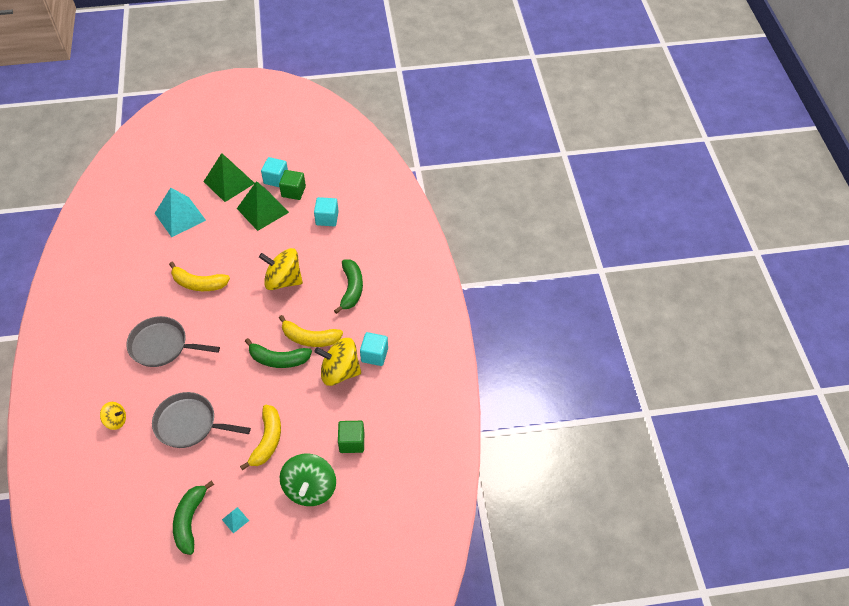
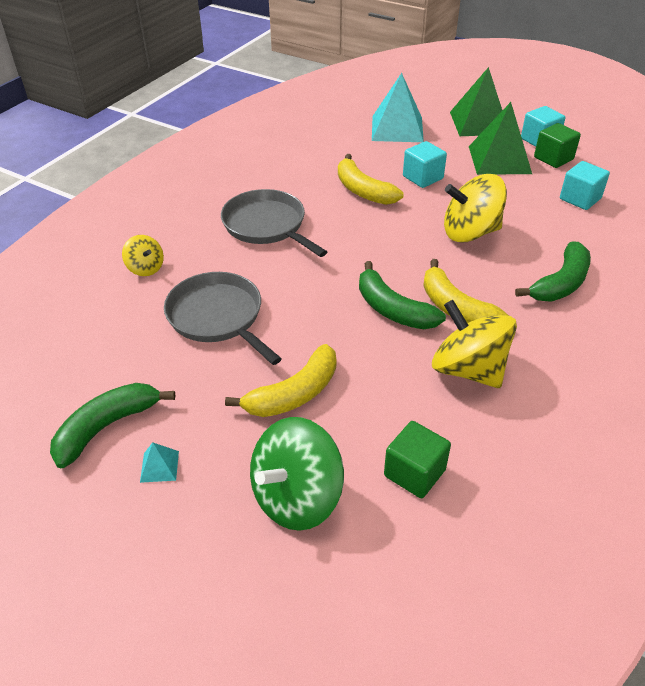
camera: 40 degrees right, 10 degrees down
yellow spinning top [259,248,303,290] -> yellow spinning top turned 60 degrees counterclockwise [444,174,507,243]
turquoise cube [360,332,388,366] -> turquoise cube moved to [403,141,447,188]

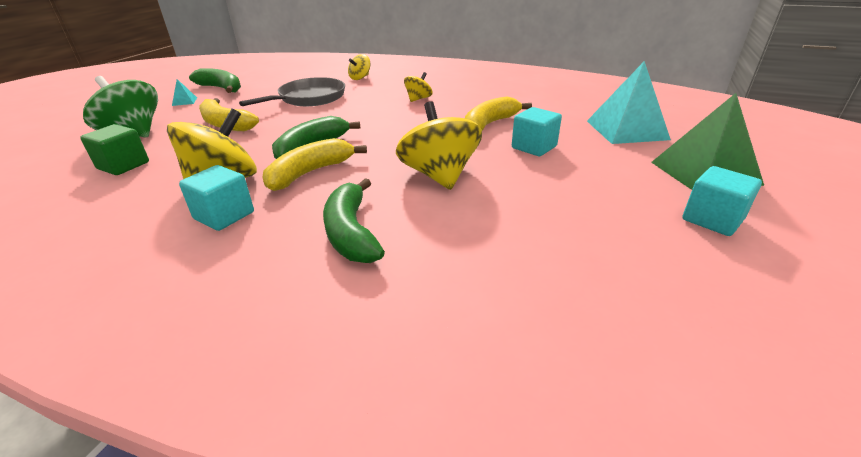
camera: 80 degrees right, 10 degrees down
grey pan [221,189,327,257] -> yellow spinning top [404,72,433,102]
green pyramid [469,102,532,175] -> none
green banana [515,242,591,302] -> green banana turned 45 degrees clockwise [323,178,385,263]
green cube [534,123,581,168] -> none
turquoise cube [560,161,610,210] -> turquoise cube moved to [179,165,254,231]

